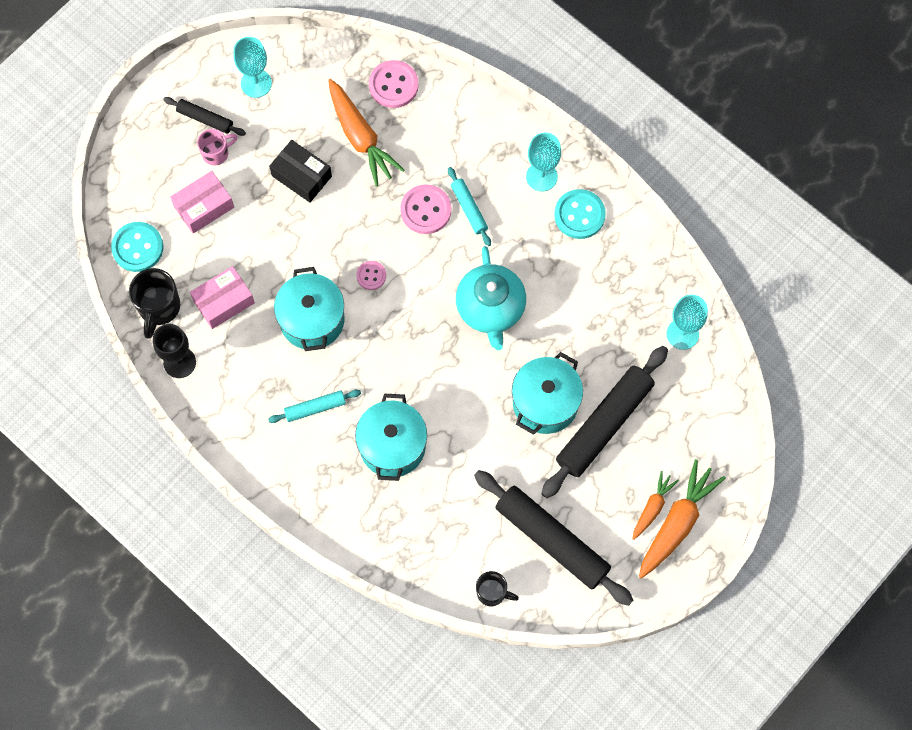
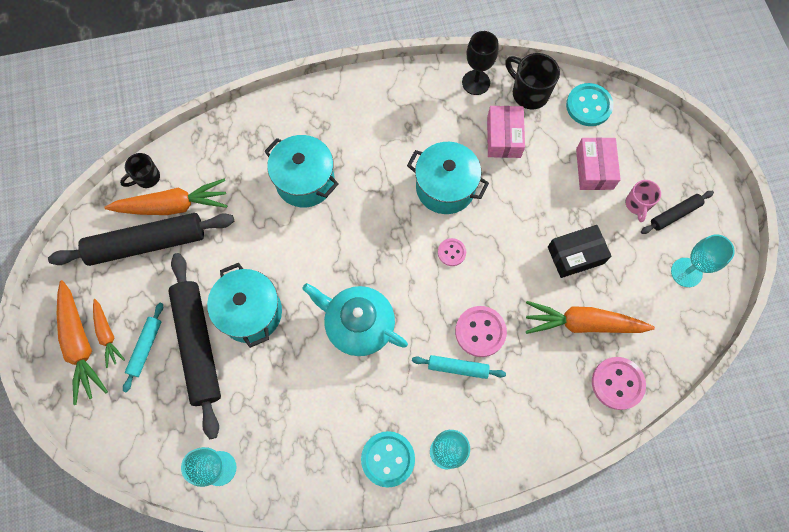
camera: 125 degrees right, 0 degrees up
turquoise rolling pin [268,390,361,423] -> turquoise rolling pin moved to [123,303,163,392]
none -> orange carrot [104,179,228,215]

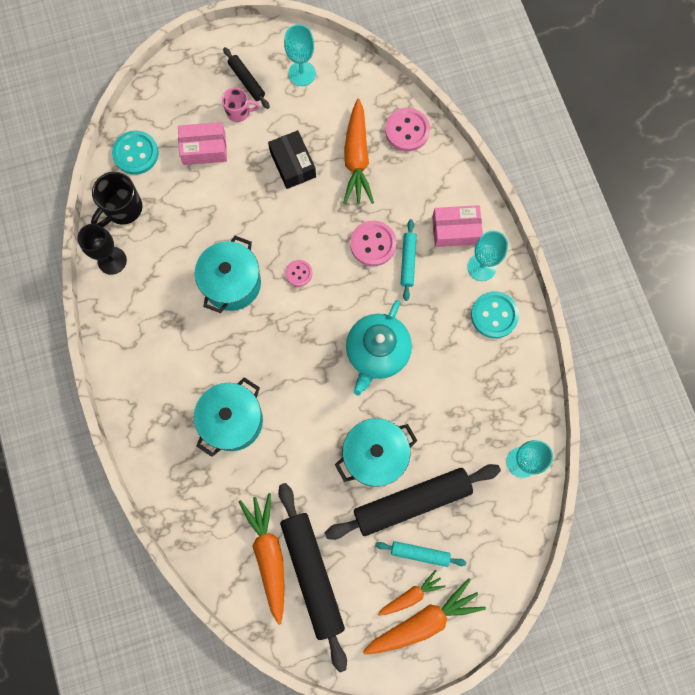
camera: 95 degrees left, 5 degrees up
black mug [120,153,160,188] -> none
pink box [487,106,525,158] -> pink box moved to [432,205,483,247]

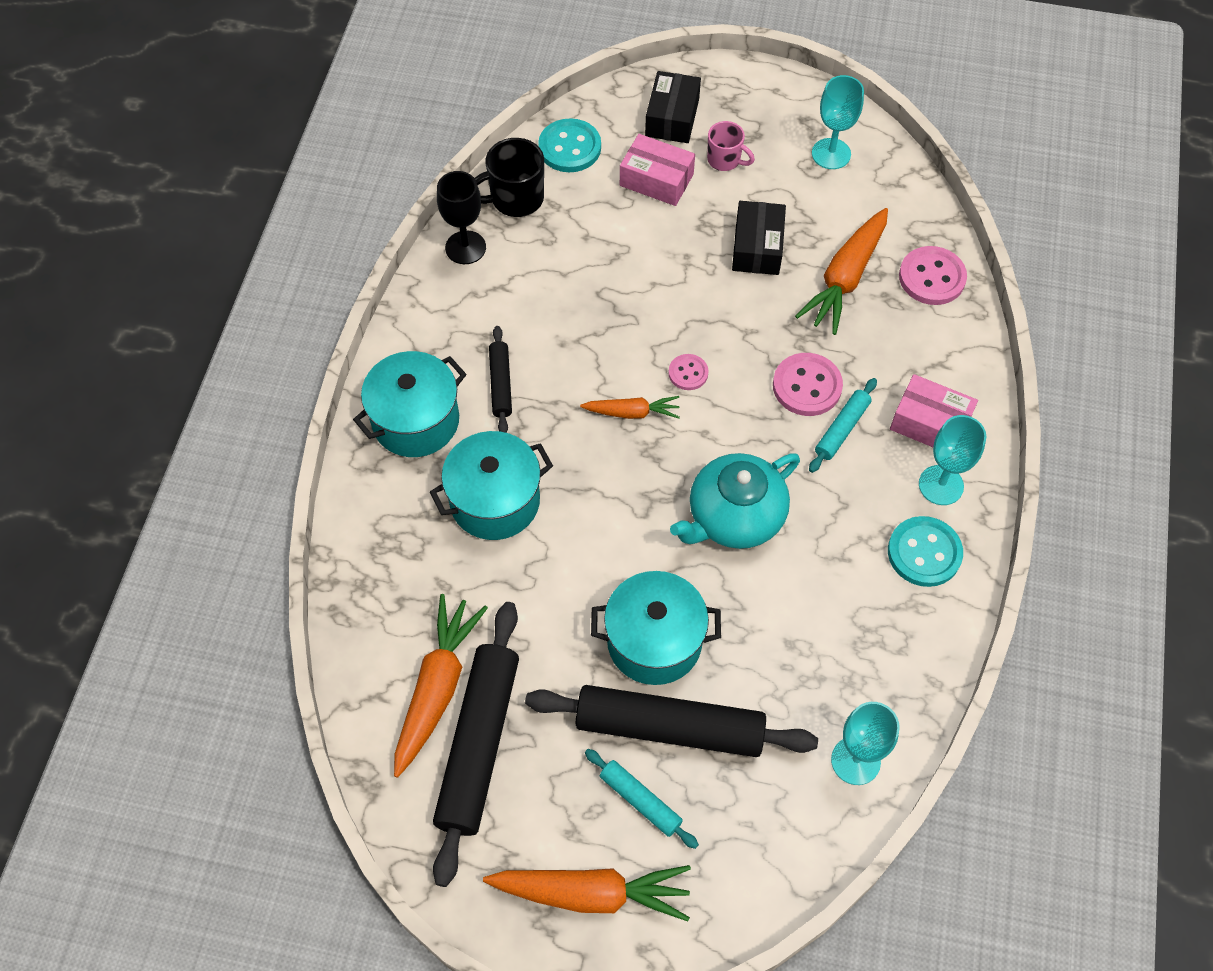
camera: 30 degrees right, 15 degrees down
turquoise pot [195,236,261,313] -> turquoise pot moved to [353,351,467,457]
black rolling pin [223,47,270,109] -> black rolling pin moved to [489,326,512,433]
orange carrot [378,570,445,616] -> orange carrot moved to [580,396,680,419]
none -> black box [645,71,701,143]

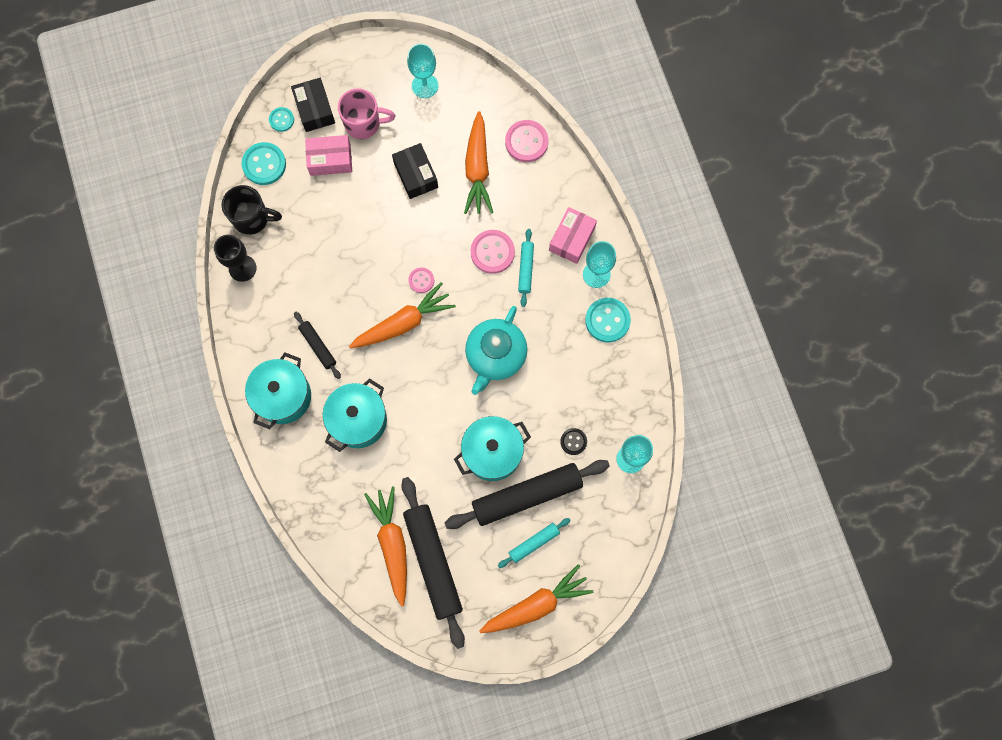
camera: 30 degrees left, 15 degrees up
black mug [475,138,544,217] -> black mug turned 120 degrees counterclockwise [222,185,282,235]
orange carrot [580,396,680,419] -> orange carrot [349,282,456,348], size x1.75
turquoise rolling pin [585,749,699,849] -> turquoise rolling pin turned 45 degrees counterclockwise [498,518,571,568]
pink mug [707,121,755,171] -> pink mug [338,88,395,139], size x1.56
pink box [890,374,978,447] -> pink box turned 60 degrees counterclockwise [549,207,597,264]
none -> turquoise button [269,107,294,132]
none -> black button [560,428,587,455]

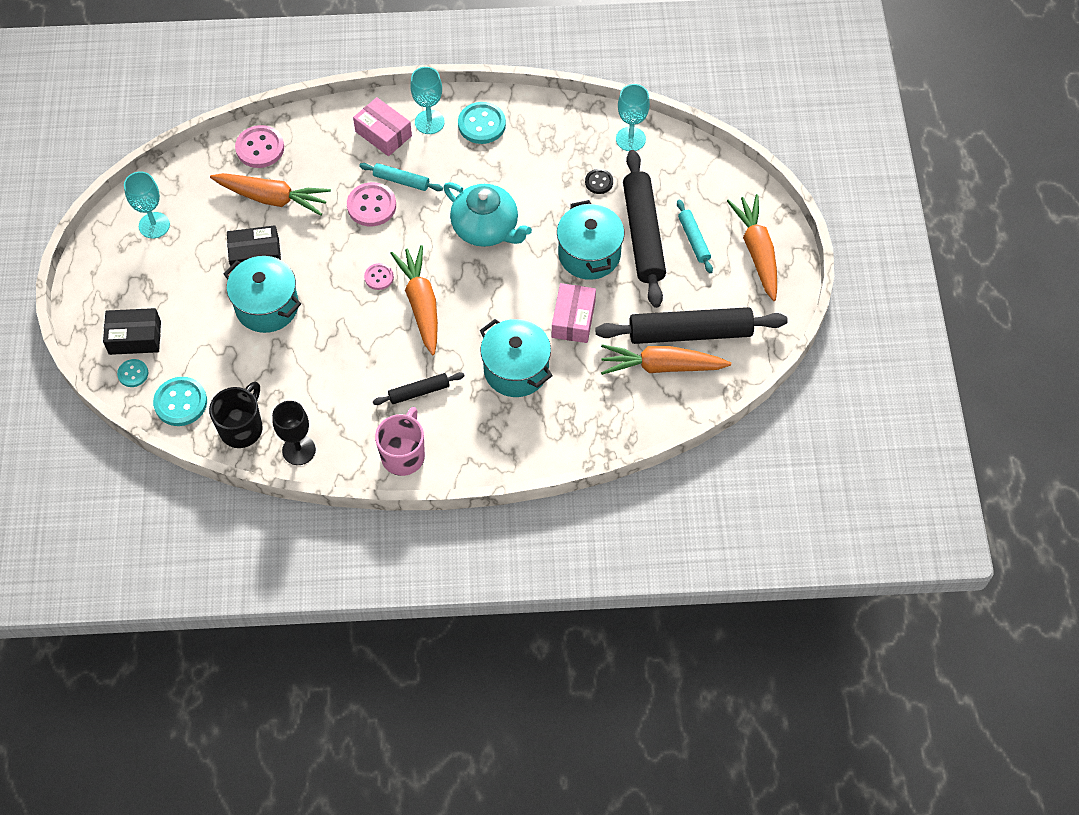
camera: 75 degrees left, 15 degrees down
turquoise pot [245,352,311,429] -> turquoise pot moved to [224,256,301,333]
pink box [305,135,352,176] -> pink box moved to [552,283,596,343]
pink mug [338,88,395,139] -> pink mug moved to [375,407,425,476]

